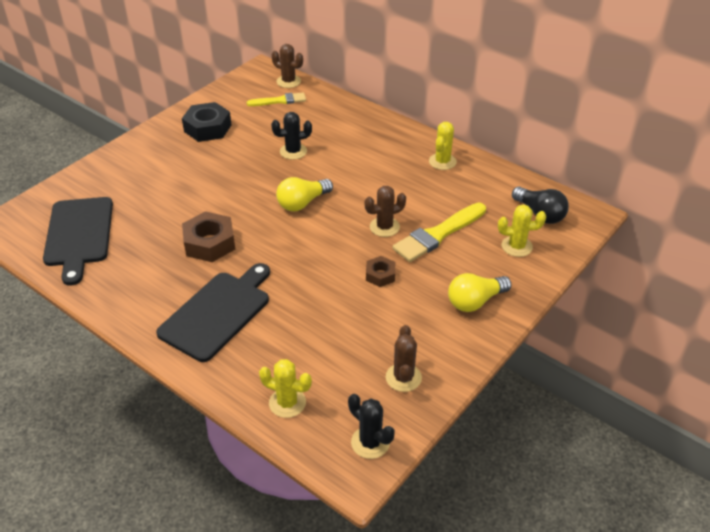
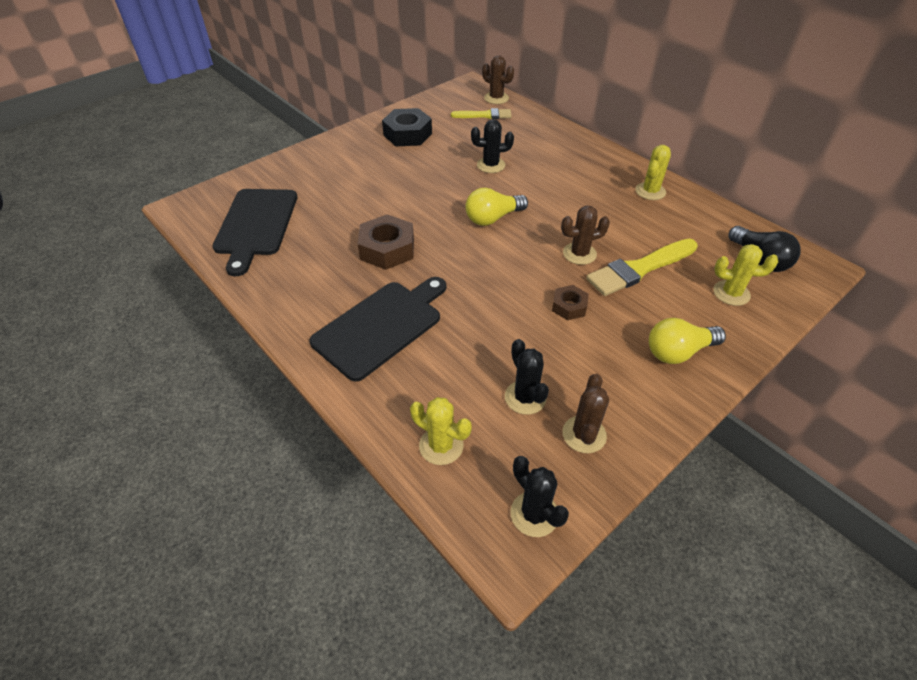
camera: 10 degrees right, 5 degrees up
none -> black cactus [505,339,549,415]

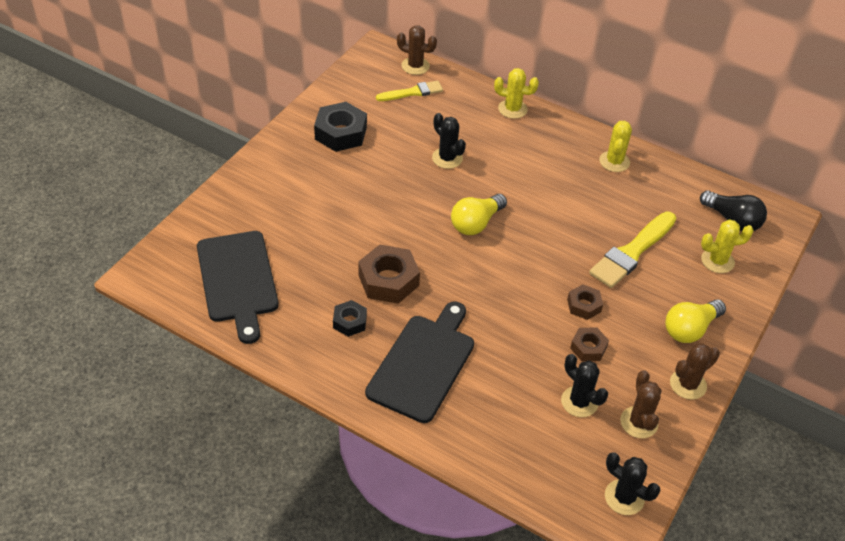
camera: 20 degrees left, 0 degrees up
yellow cactus [410,397,472,465] -> yellow cactus moved to [494,68,539,119]
black cactus [471,119,514,173] -> black cactus turned 75 degrees clockwise [432,113,466,169]
brown cactus [561,206,610,265] -> brown cactus moved to [670,343,720,400]
none -> black nut [333,300,367,337]
none -> brown nut [570,328,609,361]

